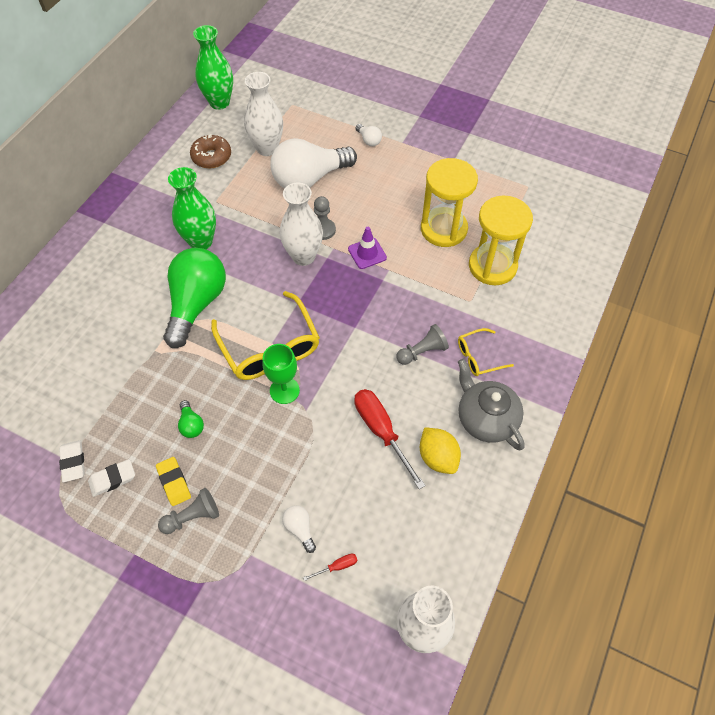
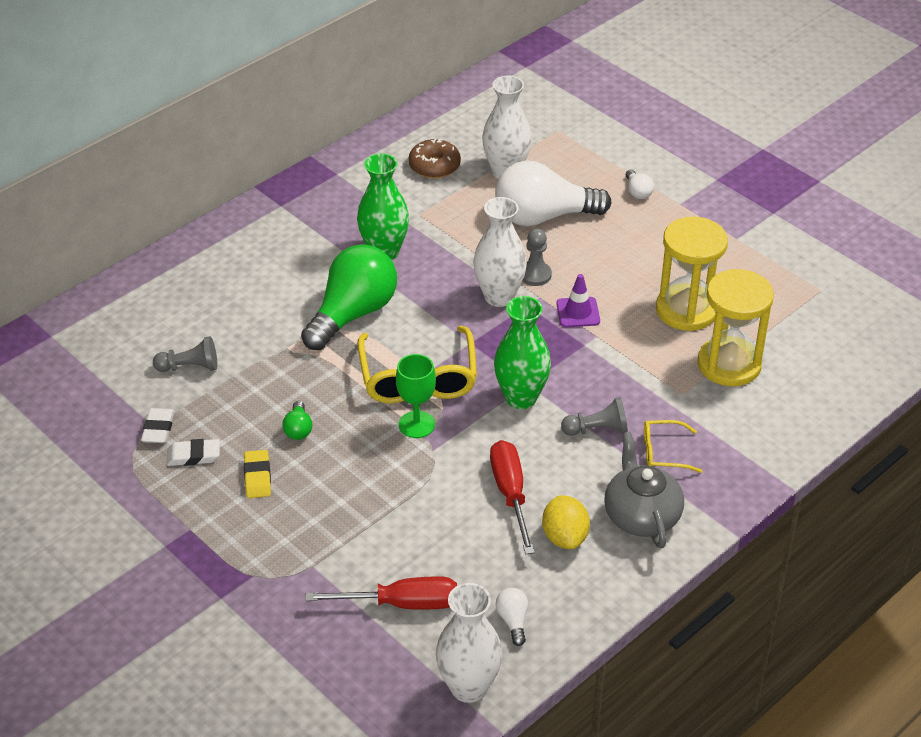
camera: 20 degrees right, 15 degrees down
grey pawn [158,488,219,534] -> grey pawn moved to [153,336,217,372]
green vase [193,25,233,110] -> green vase moved to [494,296,551,409]
white light bulb [282,505,316,553] -> white light bulb moved to [496,588,528,646]
red screwdriver [303,554,358,581] -> red screwdriver [305,576,457,610], size x2.28

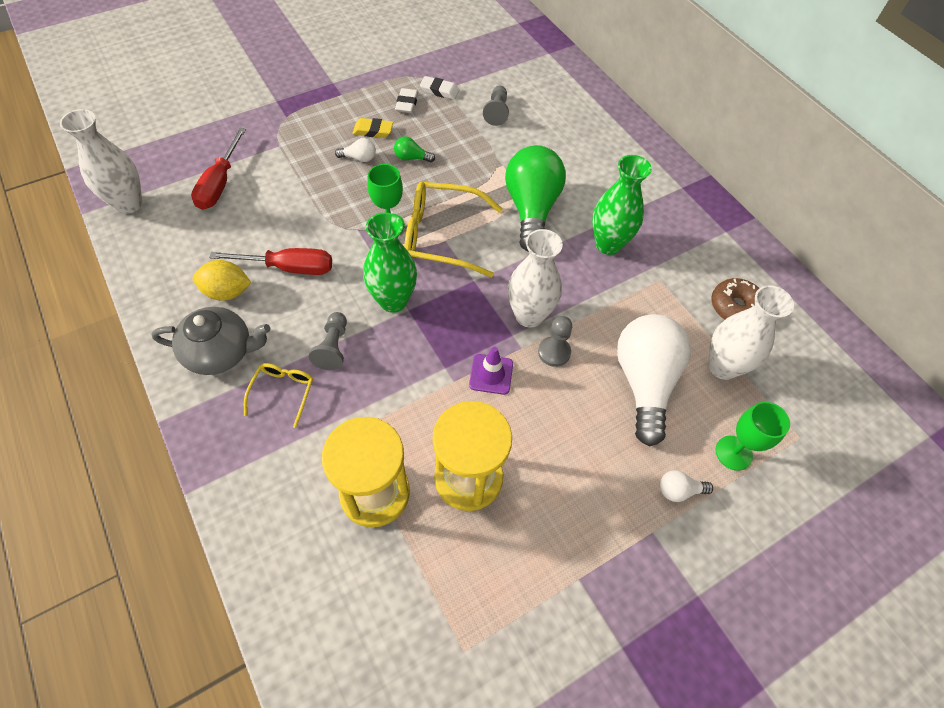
camera: 100 degrees right, 15 degrees up
green light bulb [301,244,397,350] -> green light bulb turned 135 degrees counterclockwise [505,145,566,252]
white light bulb [496,588,528,646] -> white light bulb moved to [335,138,376,162]
none -> green goblet [716,402,790,471]

